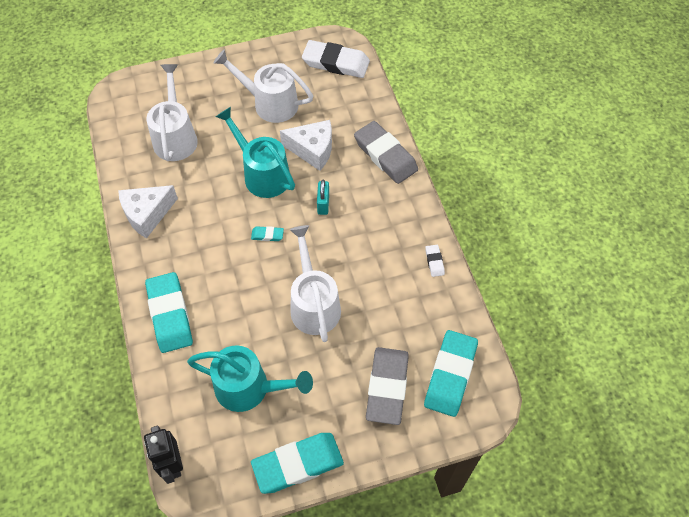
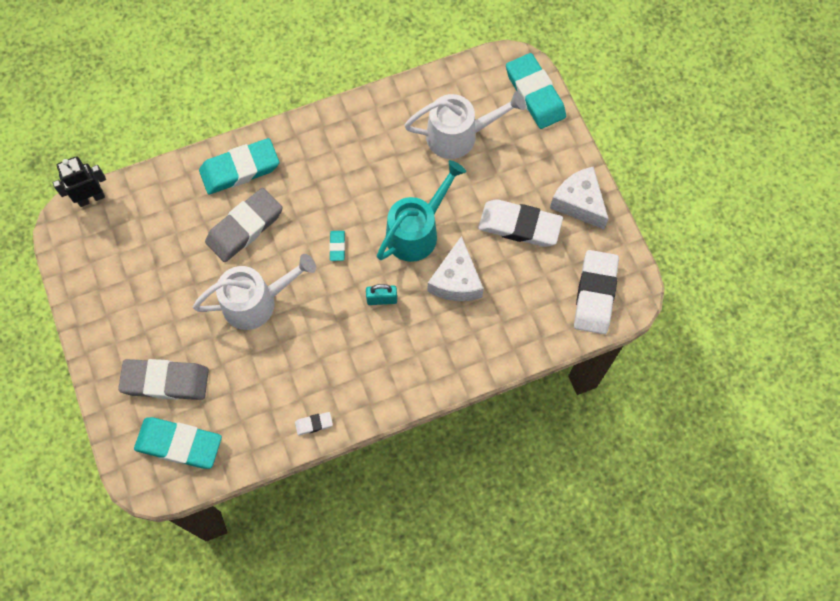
camera: 85 degrees right, 10 degrees up
white cheese [118,185,178,238] -> white cheese moved to [550,167,608,229]
turquoise watering can [187,345,313,412] -> none
white watering can [214,50,313,123] -> white eraser [478,199,563,247]
turquoise eraser [251,433,344,494] -> turquoise eraser moved to [506,53,566,129]
grey eraser [354,121,418,184] -> grey eraser moved to [205,188,282,262]

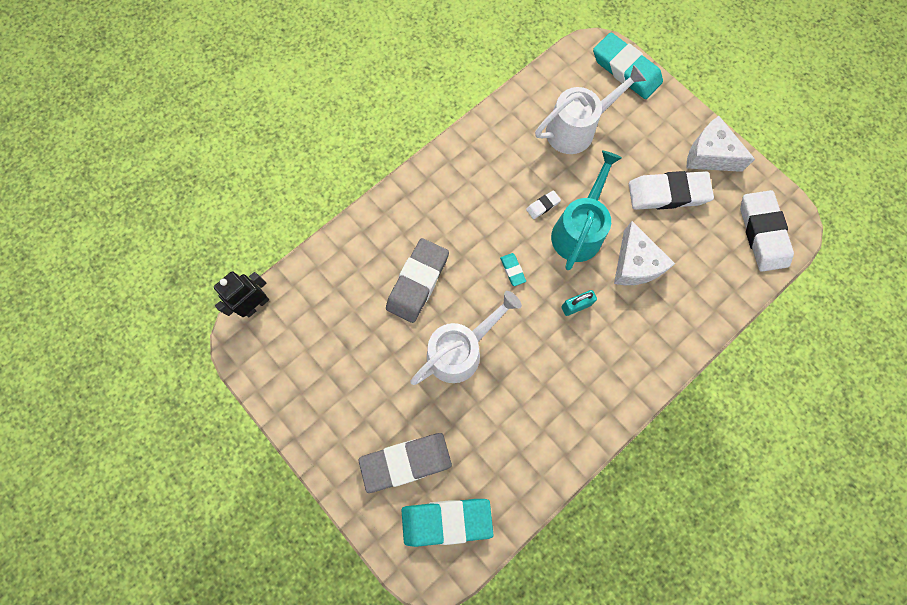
camera: 20 degrees left, 5 degrees up
turquoise eraser [199,138,279,194] -> none
white eraser [295,412,333,435] -> white eraser moved to [526,190,561,219]

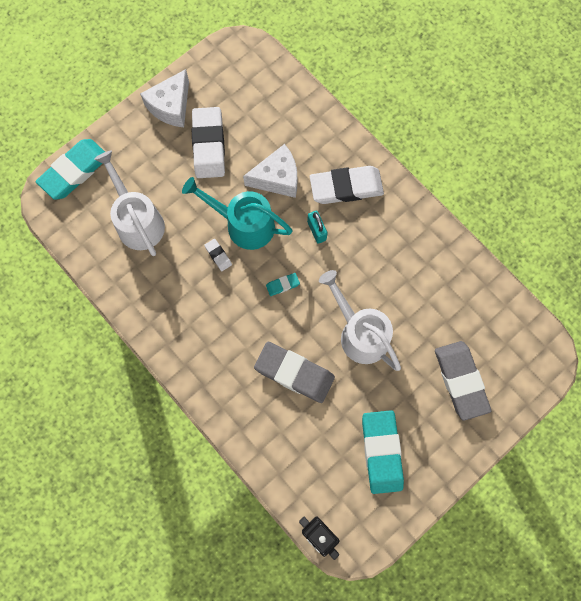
camera: 90 degrees left, 0 degrees up
turquoise eraser [401,499,494,547] -> turquoise eraser moved to [362,410,404,494]
white eraser [740,190,794,272] -> white eraser moved to [310,166,384,204]

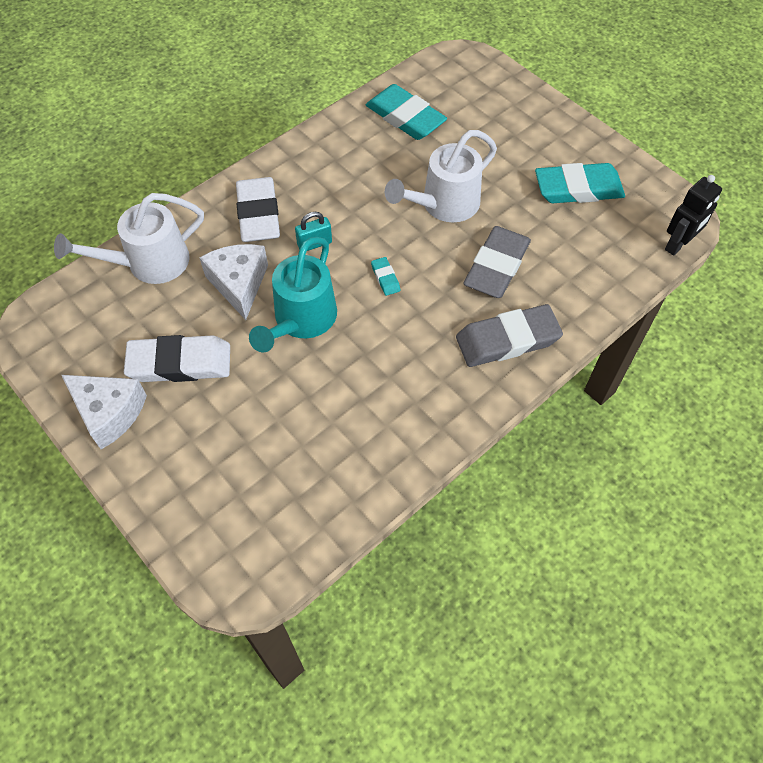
camera: 90 degrees left, 15 degrees down
turquoise eraser [36,139,105,200] -> turquoise eraser moved to [366,84,447,140]
white watering can [94,151,165,256] -> white watering can moved to [54,193,204,284]
white eraser [204,239,232,271] -> none
grey eraser [435,341,492,421] -> grey eraser moved to [456,304,563,367]

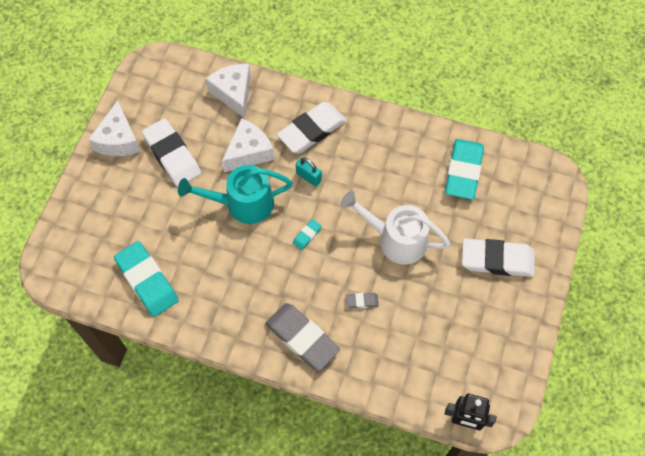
camera: 60 degrees right, 5 degrees up
white watering can [54,193,204,284] -> white cheese [206,64,251,118]
grey eraser [463,226,531,298] -> grey eraser [345,293,379,308], size x0.43
turquoise eraser [535,163,625,203] -> turquoise eraser moved to [114,241,179,317]
none -> white eraser [462,238,535,277]

